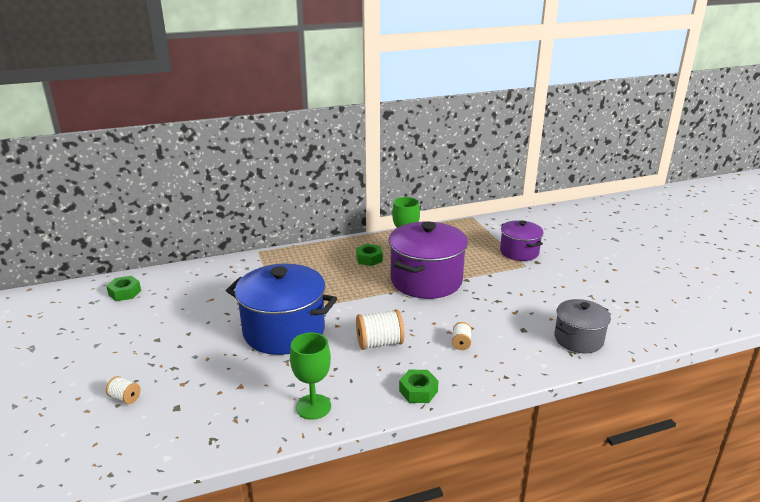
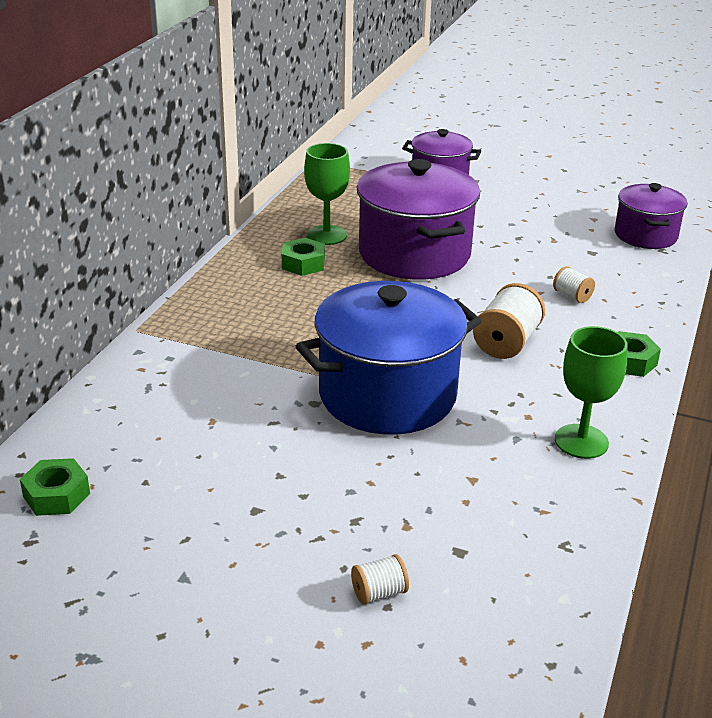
camera: 50 degrees left, 5 degrees up
grey pot [554,299,611,353] -> purple pot [615,183,688,249]

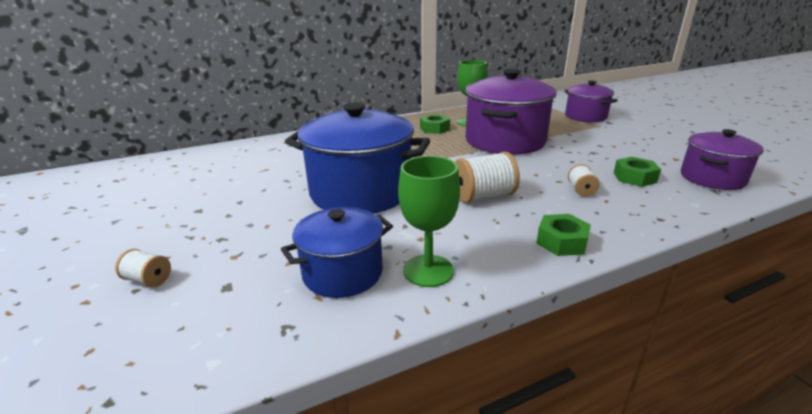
camera: 45 degrees right, 5 degrees down
green nut [20,458,90,516] -> green nut moved to [614,157,661,187]
none -> blue pot [281,207,393,298]

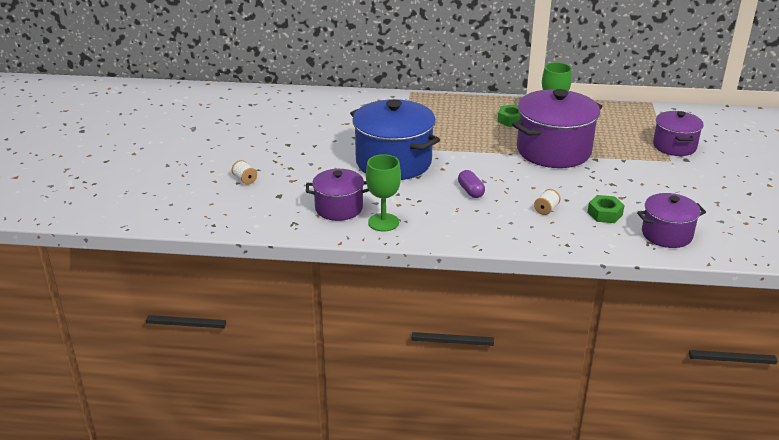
camera: 30 degrees right, 5 degrees up
blue pot [281,207,393,298] -> purple pot [306,169,369,221]
white spool [455,152,520,203] -> purple capsule [458,170,485,198]
green nut [536,214,591,256] -> none

